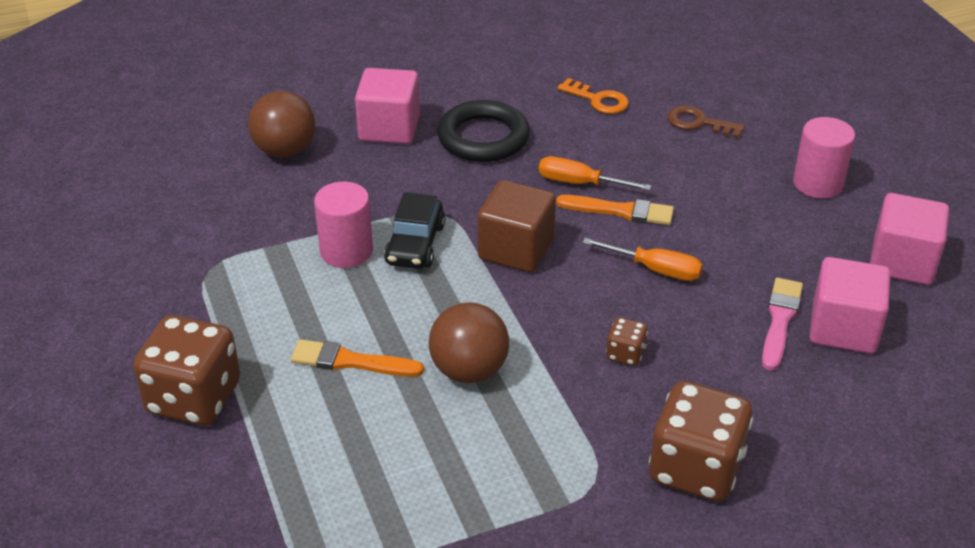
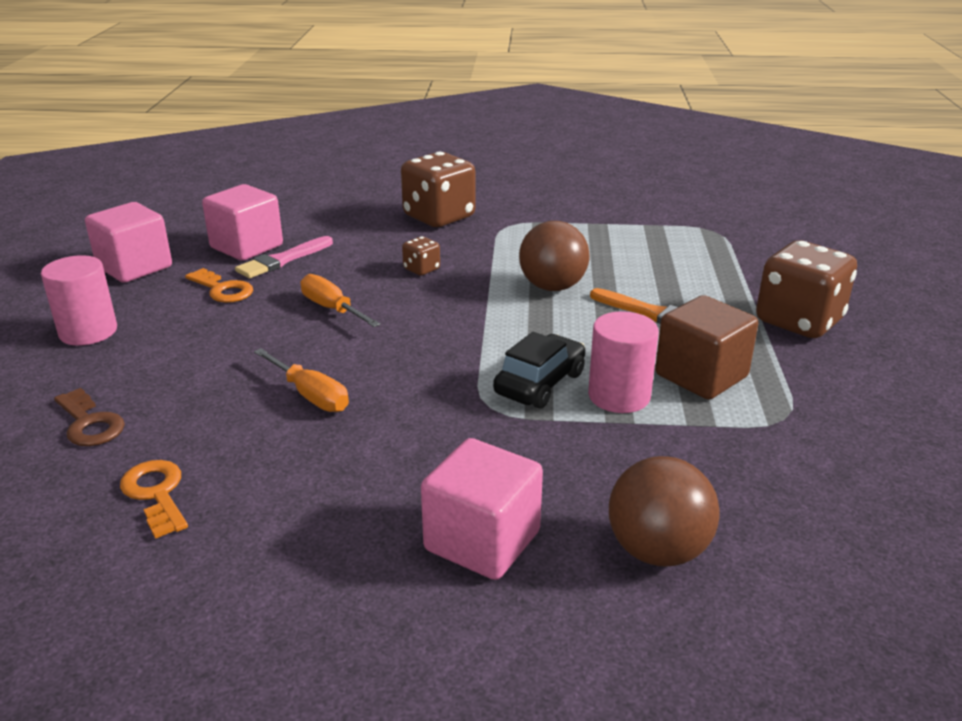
camera: 155 degrees left, 10 degrees down
black ring [437,100,530,162] -> none
brown cube [478,180,556,272] -> brown cube moved to [655,295,758,399]
orange brush [556,195,674,225] -> none
none -> orange key [185,268,253,303]

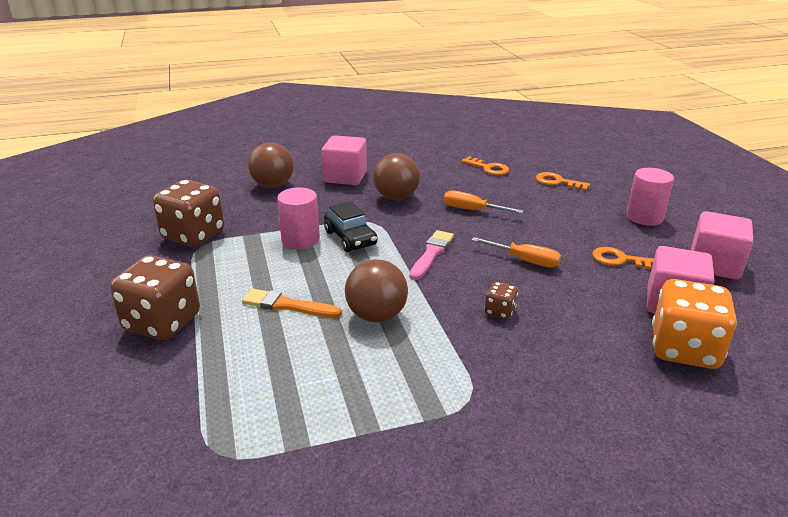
camera: 160 degrees right, 0 degrees up
brown key [54,388,125,446] -> orange key [536,172,590,191]
pink brush [235,236,333,278] -> pink brush moved to [410,230,454,280]
brown dice [401,152,476,227] -> brown dice moved to [153,180,224,247]
black car [493,332,585,408] -> black car turned 45 degrees counterclockwise [324,201,377,252]
brown cube [655,295,758,399] -> none
none -> brown ball [373,153,420,200]
none -> orange dice [652,279,737,369]

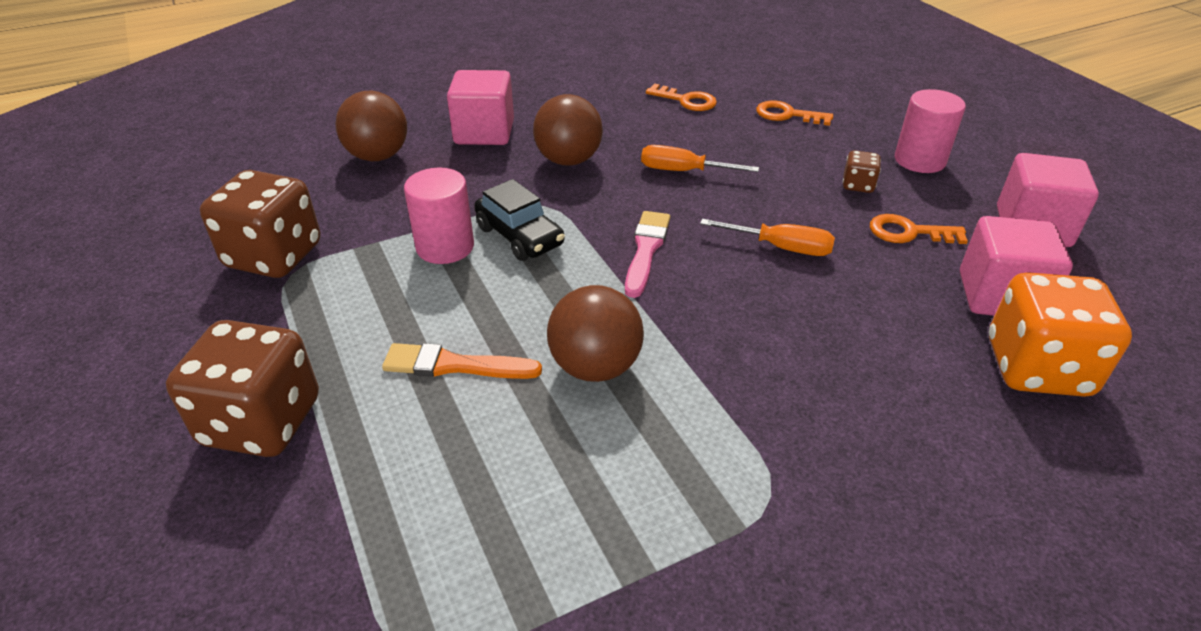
camera: 10 degrees left, 10 degrees up
brown dice [485,282,518,319] -> brown dice moved to [843,150,881,193]

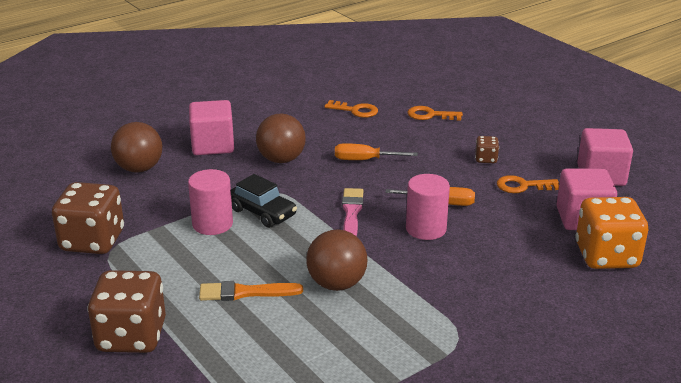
camera: 10 degrees left, 10 degrees down
pink cylinder [895,89,966,173] -> pink cylinder moved to [406,174,450,240]

